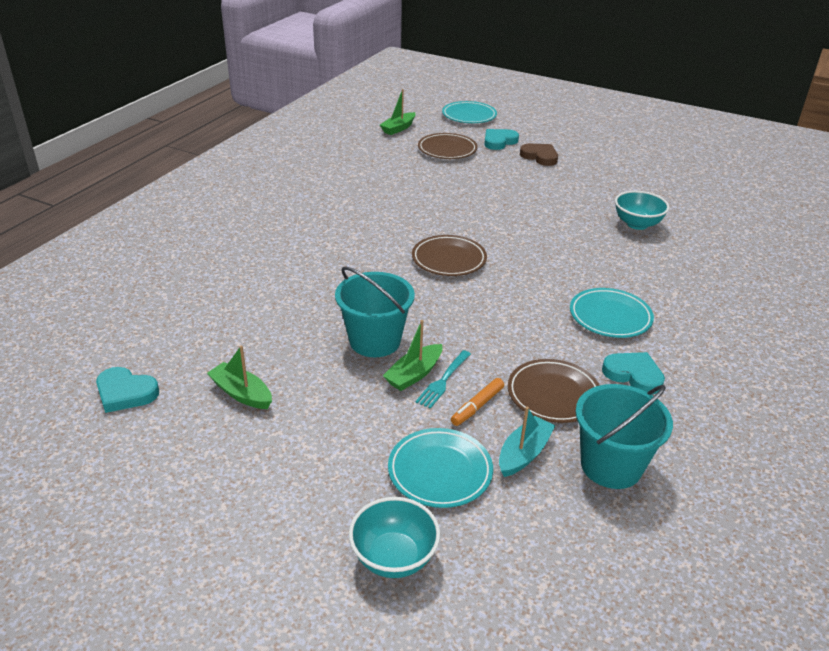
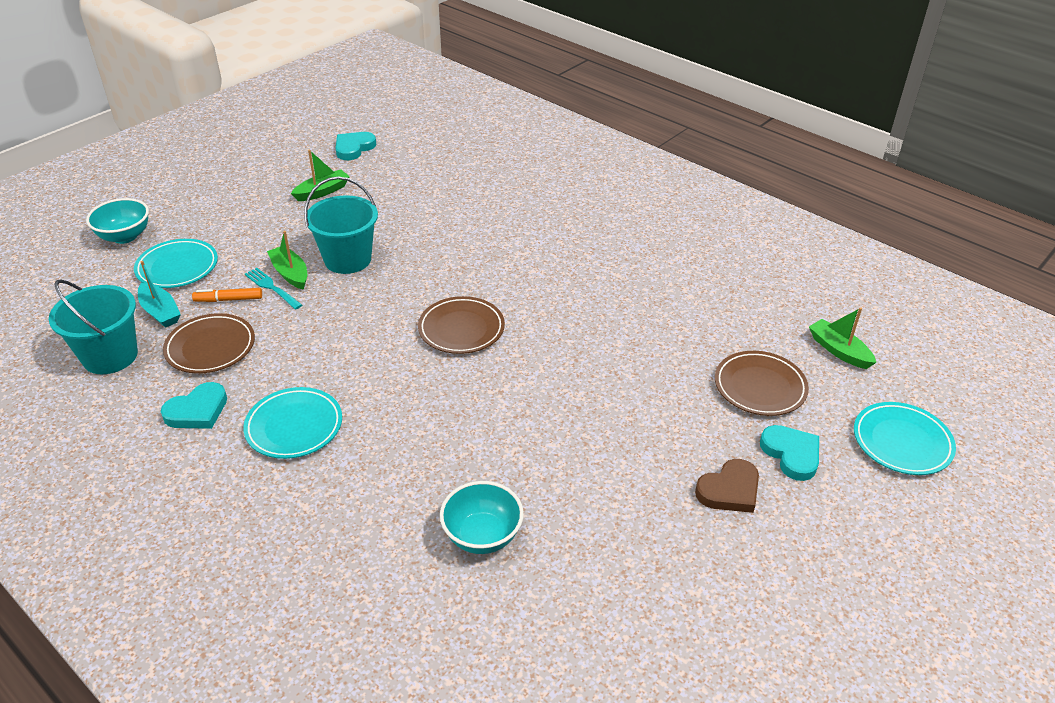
camera: 105 degrees right, 5 degrees up
orange marker [451,378,504,426] -> orange marker turned 60 degrees counterclockwise [192,288,262,302]

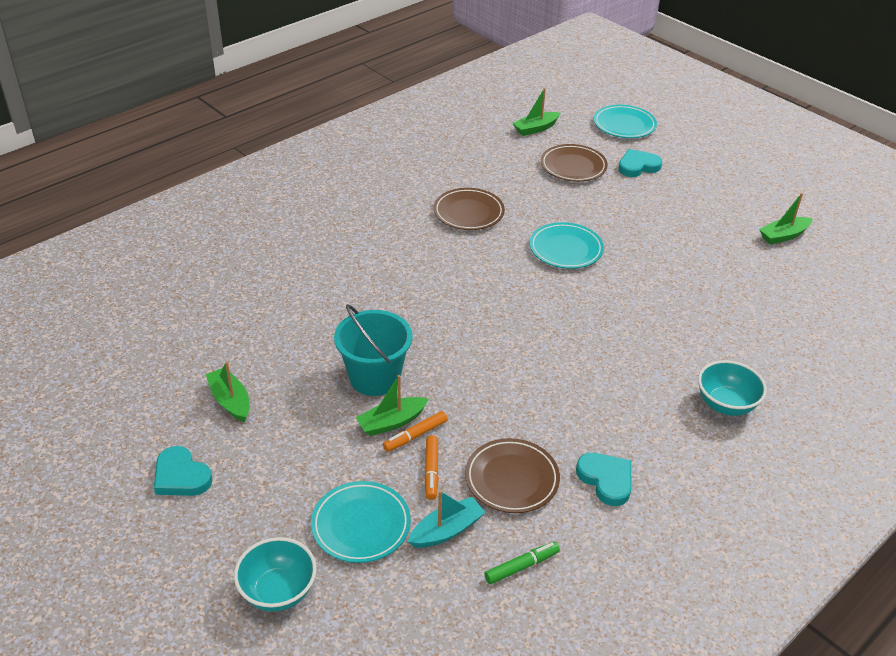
camera: 85 degrees left, 0 degrees up
turquoise bucket [49,279,138,374] -> green marker [484,542,560,584]
turquoise plate [243,387,342,459] -> turquoise plate moved to [529,222,604,269]
turquoise fork [245,268,302,310] -> orange marker [383,411,448,452]
turquoise heart [336,132,376,160] -> turquoise heart moved to [154,446,212,496]
brown plate [418,296,505,354] -> brown plate moved to [434,188,505,230]
turquoise bowl [440,481,524,554] -> turquoise bowl moved to [698,360,767,416]
brown heart [695,459,759,513] -> none
none -> green boat [759,193,813,244]

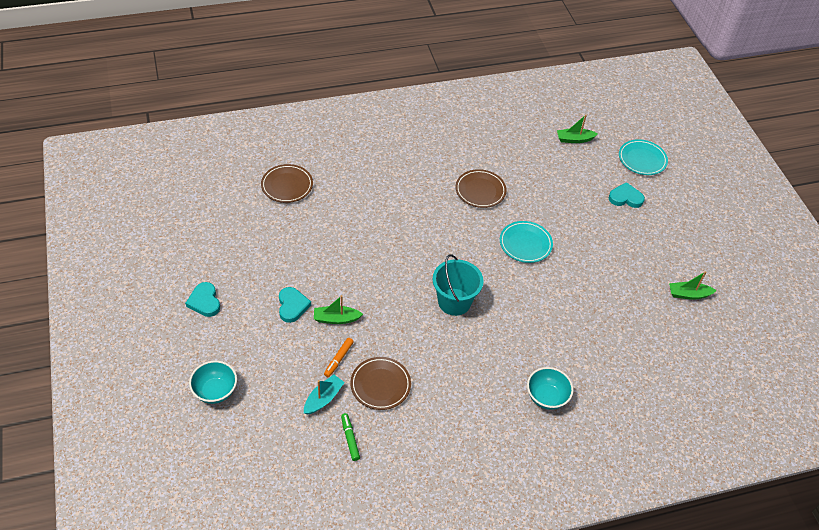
camera: 25 degrees right, 10 degrees up
green boat [206,361,250,422] -> none
turquoise plate [311,481,411,563] -> none
turquoise bucket [334,304,413,396] -> turquoise bucket moved to [432,254,483,316]
orange marker [383,411,448,452] -> none
turquoise boat [408,490,485,548] -> turquoise boat turned 45 degrees counterclockwise [304,375,345,415]
green marker [484,542,560,584] -> green marker turned 105 degrees counterclockwise [341,413,360,461]
brown plate [541,144,608,182] -> brown plate moved to [261,164,313,203]
turquoise heart [576,453,632,506] -> turquoise heart moved to [279,287,311,323]

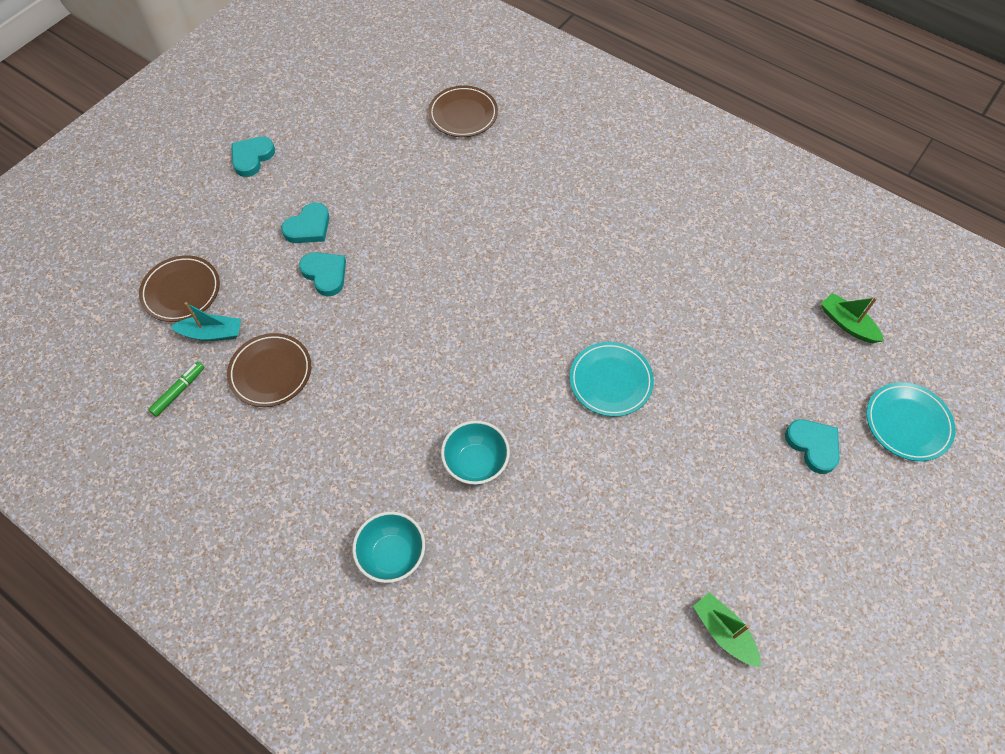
camera: 55 degrees right, 10 degrees up
turquoise bowl [189,360,237,404] -> turquoise bowl moved to [441,420,510,485]
green boat [314,295,363,324] -> turquoise heart [299,252,346,296]
orange marker [324,338,354,377] -> none
turquoise bucket [432,254,483,316] -> none
brown plate [456,169,507,208] -> brown plate moved to [139,255,220,322]

